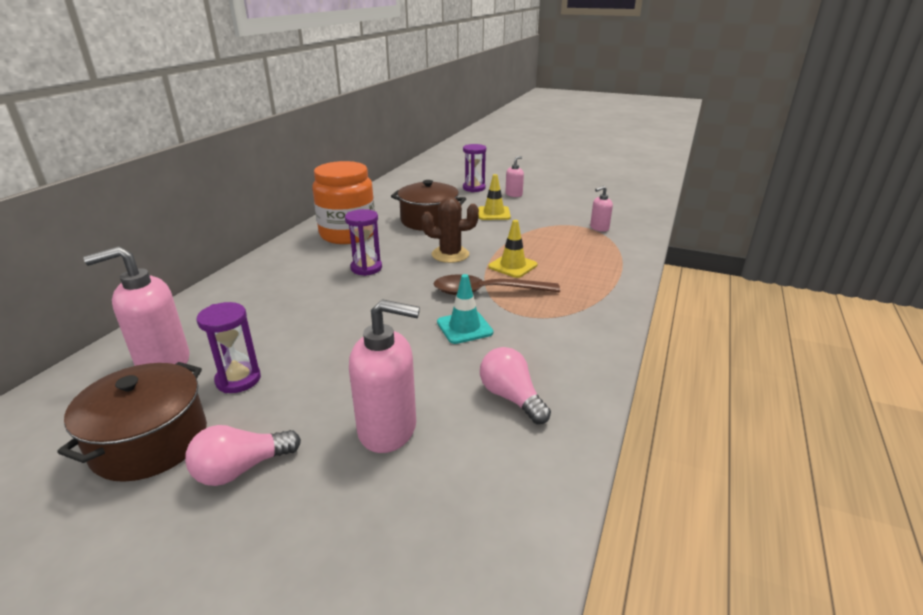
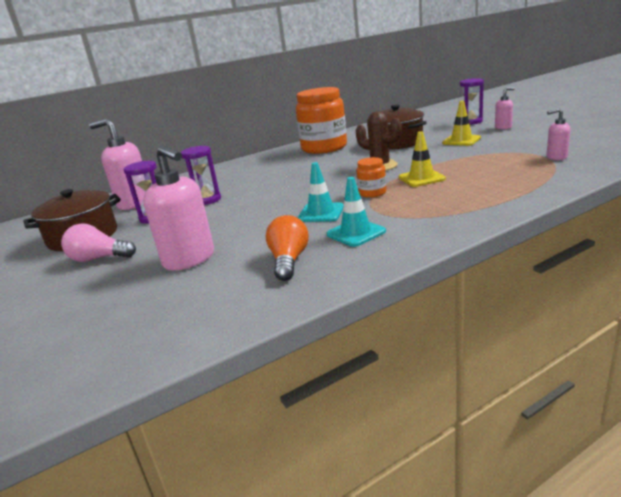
camera: 40 degrees right, 5 degrees down
purple hourglass [345,209,382,276] -> purple hourglass moved to [181,146,221,205]
brown spoon [434,274,560,295] -> orange jar [356,157,386,198]
pink light bulb [480,347,551,424] -> orange light bulb [266,215,309,281]
none -> turquoise traffic cone [326,177,386,247]

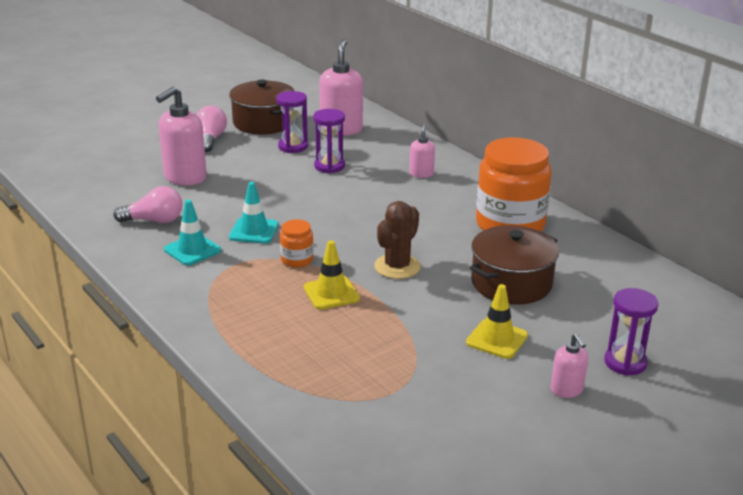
camera: 80 degrees right, 5 degrees up
orange light bulb [266,215,309,281] -> pink light bulb [114,186,182,223]
pink soap dispenser [547,108,570,160] -> pink soap dispenser moved to [409,123,435,178]

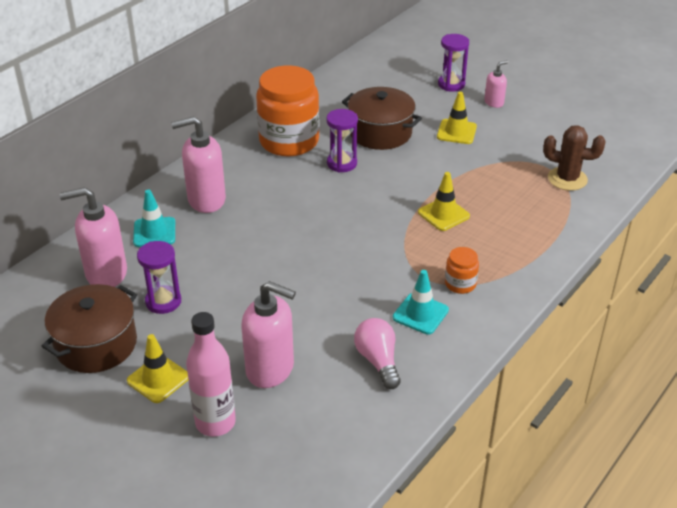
camera: 105 degrees left, 10 degrees up
pink light bulb [196,106,227,152] -> yellow traffic cone [127,334,188,403]
turquoise traffic cone [229,182,279,244] -> turquoise traffic cone moved to [133,190,175,247]
orange jar [280,219,314,268] -> orange jar moved to [445,247,479,294]
purple hourglass [313,109,345,173] -> purple hourglass moved to [326,109,358,173]
brown cactus [374,201,421,279] -> brown cactus moved to [543,125,606,191]
pink soap dispenser [409,123,435,178] -> pink soap dispenser [171,116,226,213], size x1.90
none -> pink bottle [186,312,236,437]

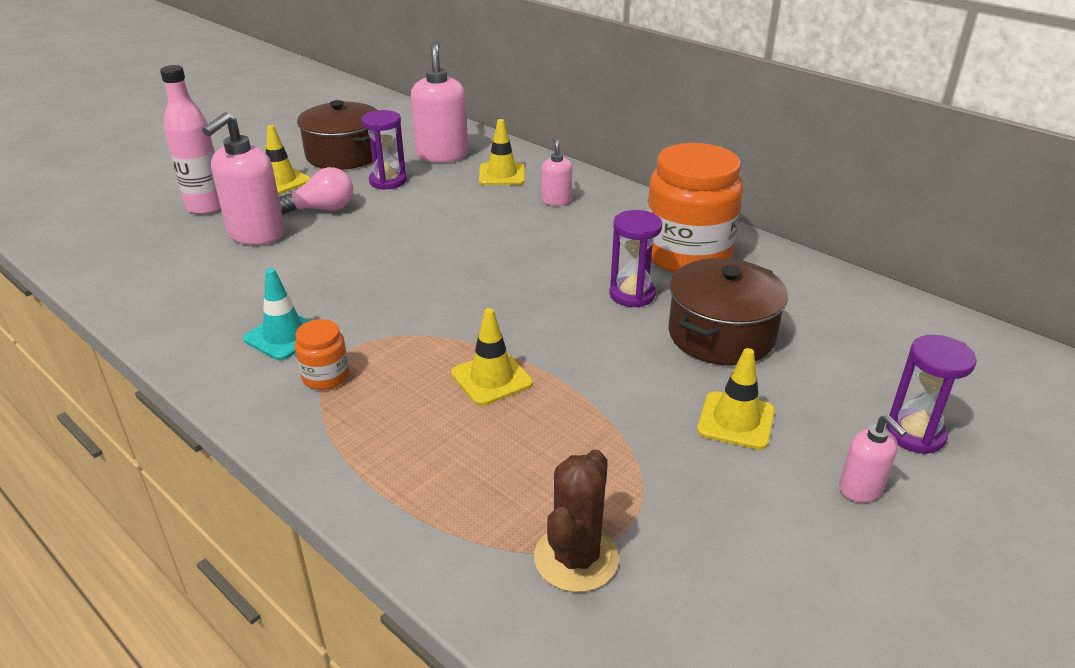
camera: 95 degrees right, 5 degrees down
turquoise traffic cone [133,190,175,247] -> yellow traffic cone [479,119,525,185]
pink soap dispenser [171,116,226,213] -> pink soap dispenser [541,137,572,206], size x0.53
pink light bulb [354,318,401,389] -> pink light bulb moved to [279,167,353,214]

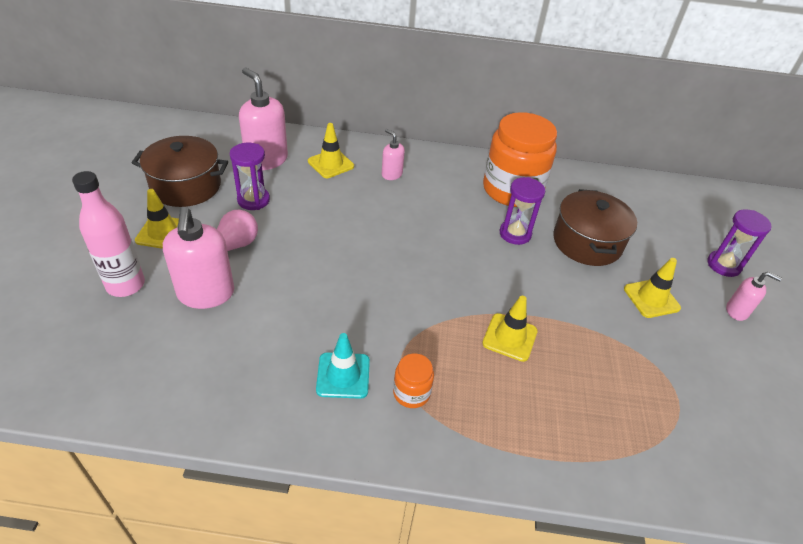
camera: 40 degrees left, 10 degrees up
brown cactus [534,449,619,592] -> none

